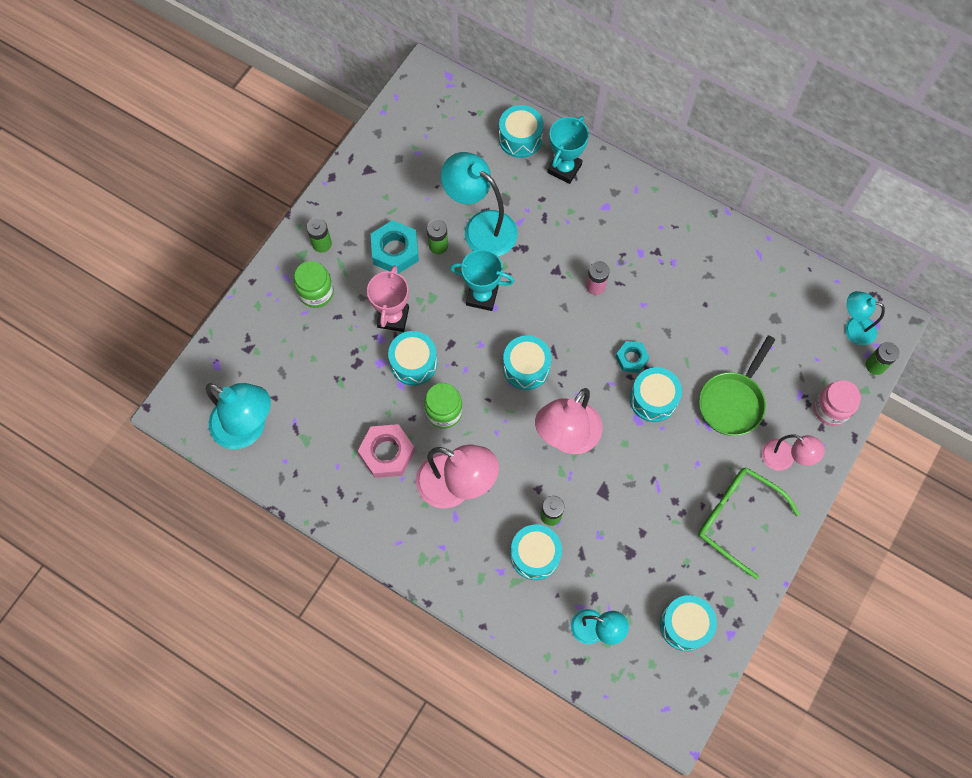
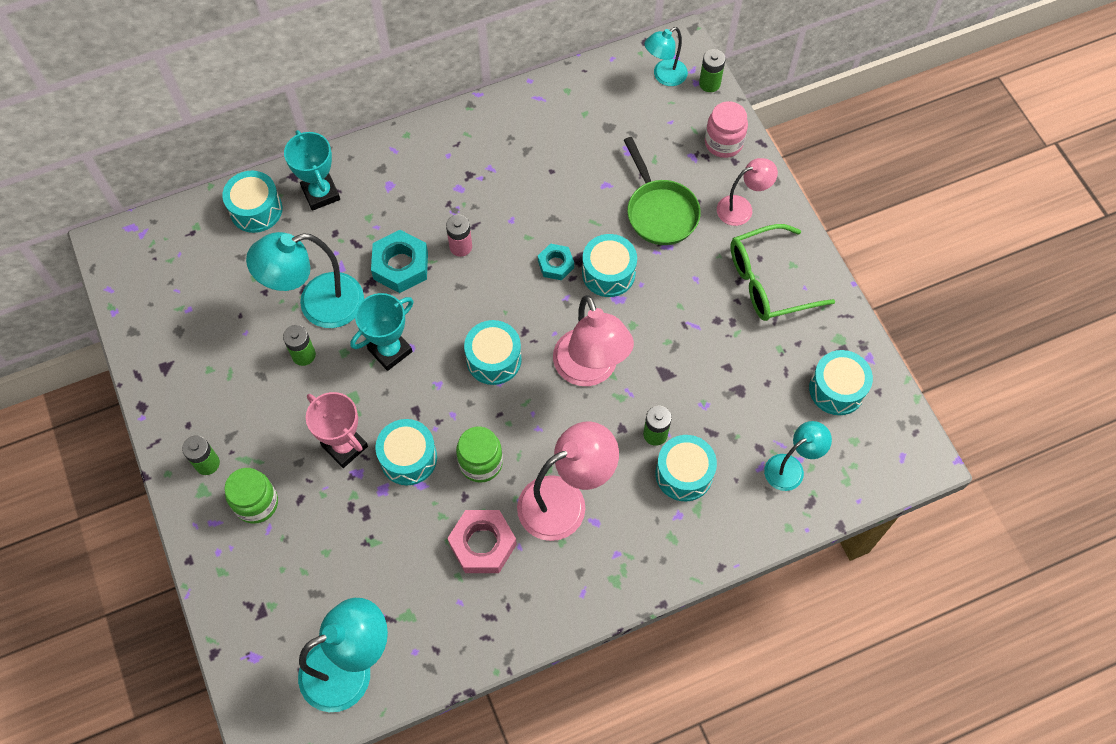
camera: 55 degrees left, 5 degrees down
turquoise nut [371,220,419,274] -> turquoise nut moved to [371,230,428,293]

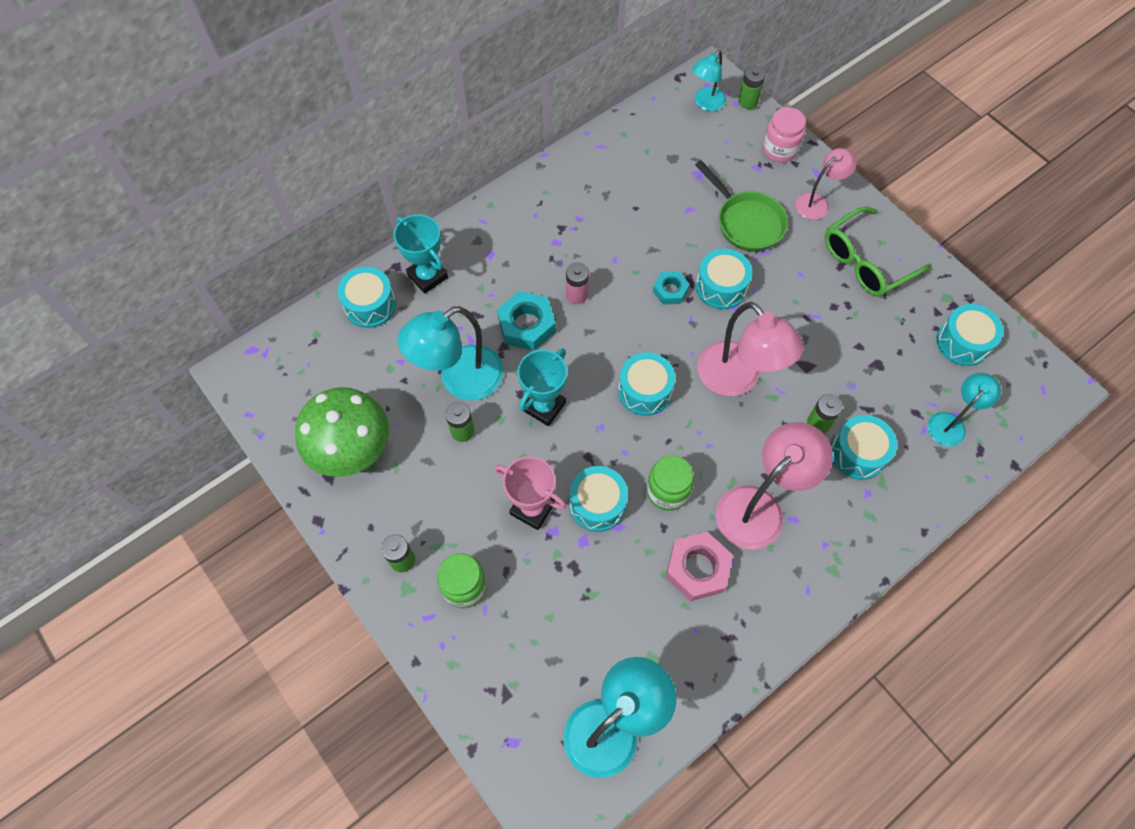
camera: 15 degrees left, 0 degrees up
none -> green mushroom [295,387,389,477]

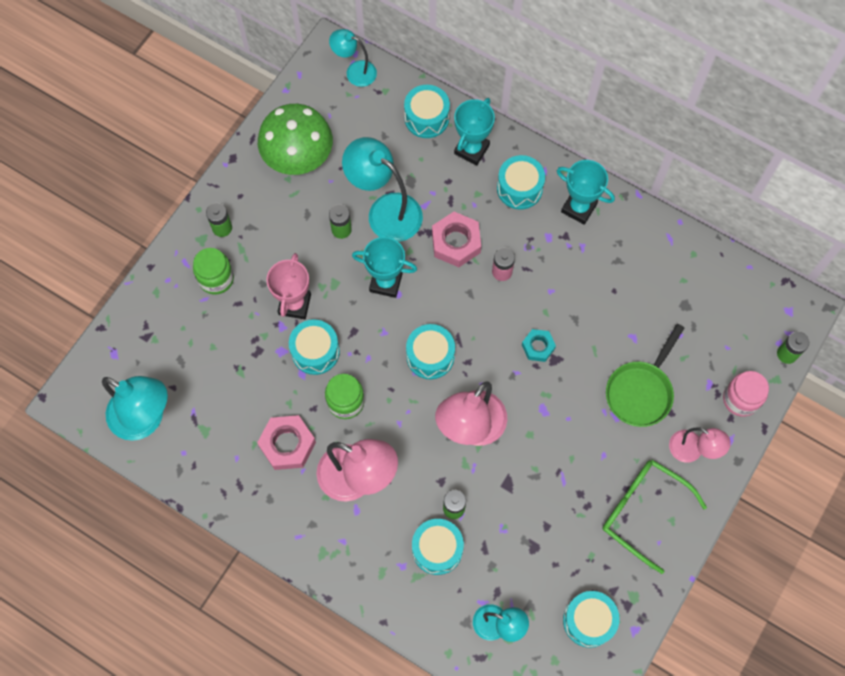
camera: 70 degrees right, 5 degrees up
turquoise nut [497,291,556,351] -> pink nut [432,212,481,267]
turquoise lamp [692,50,726,111] -> turquoise lamp moved to [329,29,377,87]
turquoise drum [696,249,752,310] -> turquoise drum moved to [497,155,545,210]
none -> turquoise trophy [557,160,615,225]

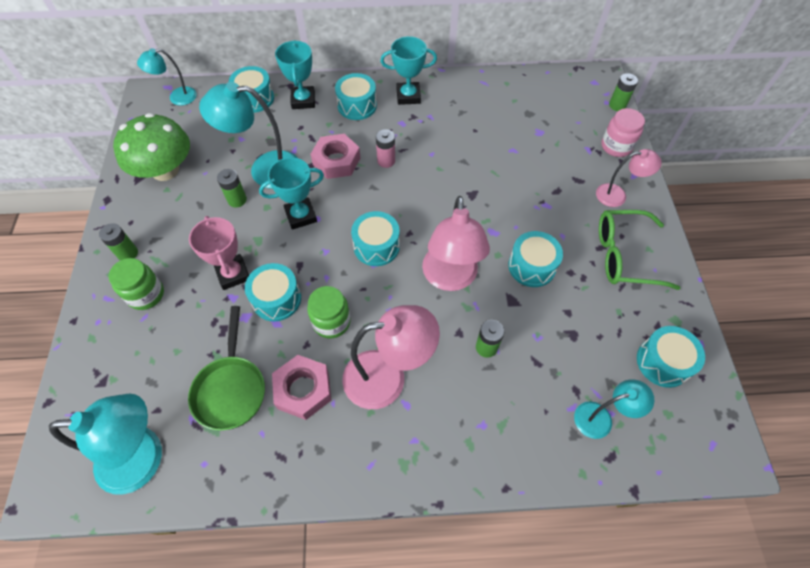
camera: 35 degrees left, 10 degrees down
turquoise drum [412,519,464,575] -> turquoise drum moved to [508,231,563,287]
turquoise nut [522,329,556,362] -> none
green pan [606,324,684,427] -> green pan moved to [188,306,265,431]

